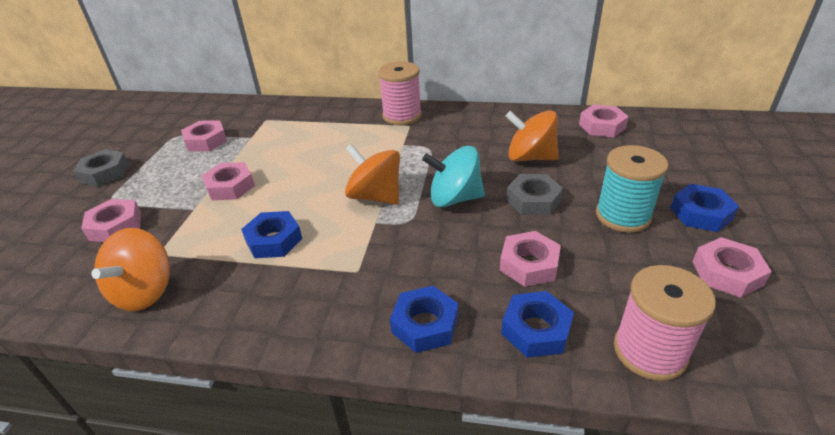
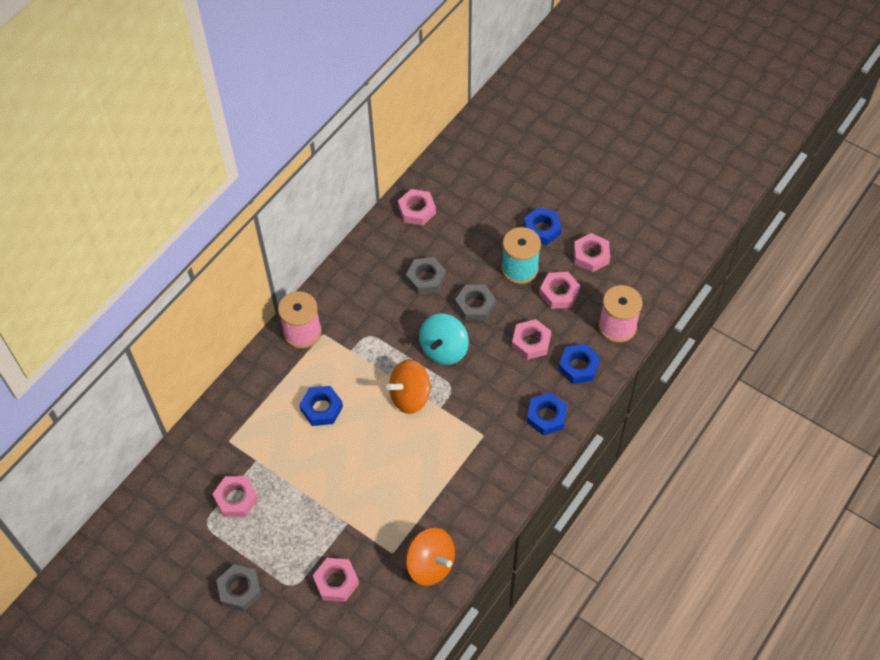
camera: 65 degrees left, 20 degrees up
pink nut [202,162,255,200] -> pink nut moved to [539,272,580,309]
blue nut [241,211,302,258] -> blue nut moved to [300,386,343,426]
orange spinning top [505,110,559,162] -> grey nut [406,257,446,295]

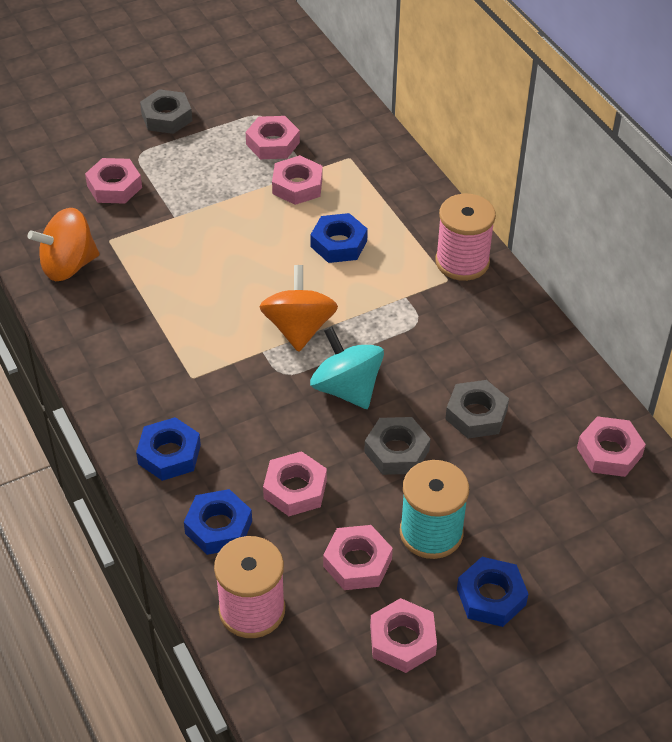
camera: 115 degrees right, 10 degrees down
none -> pink nut [272,155,323,205]

